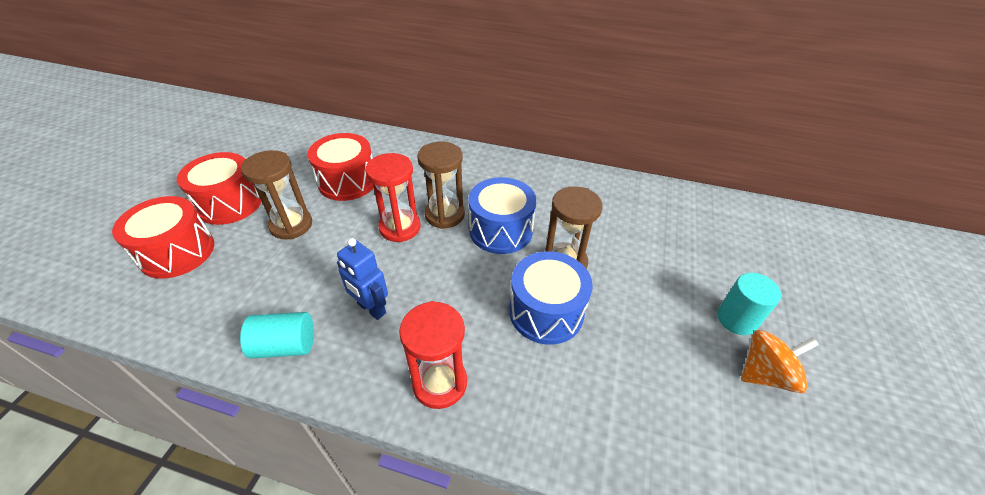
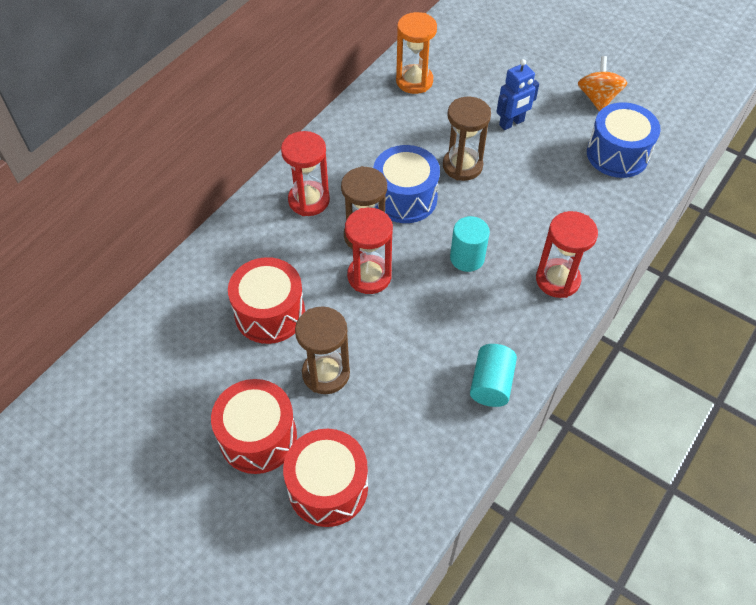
camera: 70 degrees left, 10 degrees up
blue robot [337,238,388,320] -> blue robot moved to [496,59,539,130]
blue drum [509,251,593,345] -> blue drum moved to [587,102,661,178]
turquoise cylinder [717,273,781,335] -> turquoise cylinder moved to [450,216,490,272]
none -> red hourglass [281,131,330,216]
none -> orange hourglass [396,12,437,94]

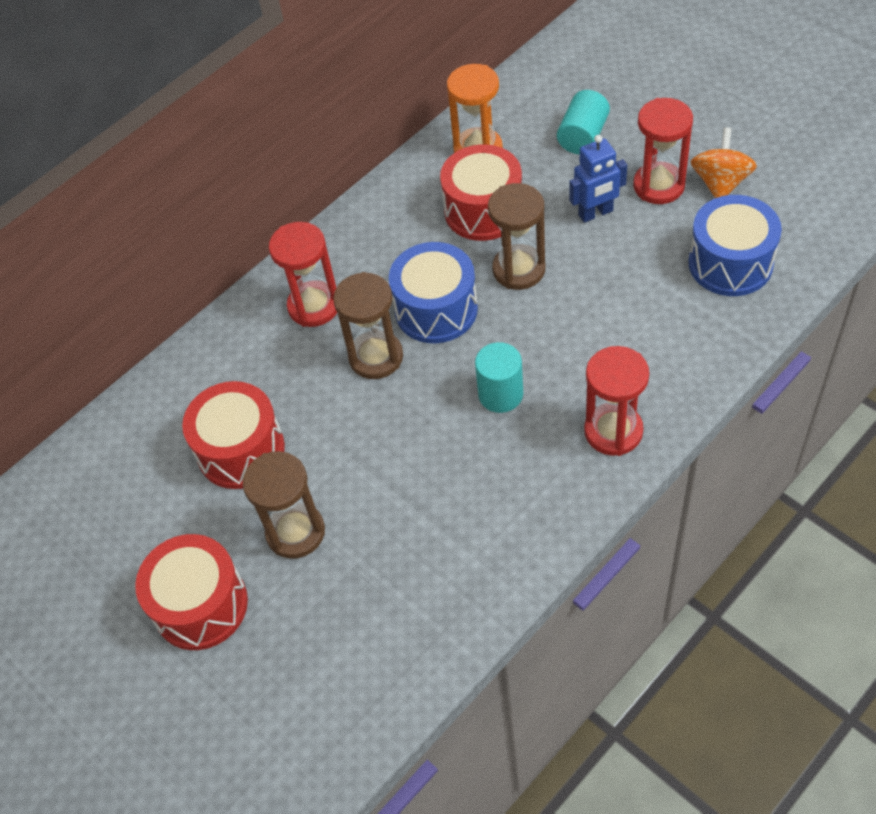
camera: 15 degrees right, 0 degrees up
red drum [283,429,368,527] -> red drum moved to [440,144,522,241]
red hourglass [345,208,393,294] -> red hourglass moved to [633,98,693,204]
turquoise cylinder [470,344,517,407] -> turquoise cylinder moved to [557,90,610,154]

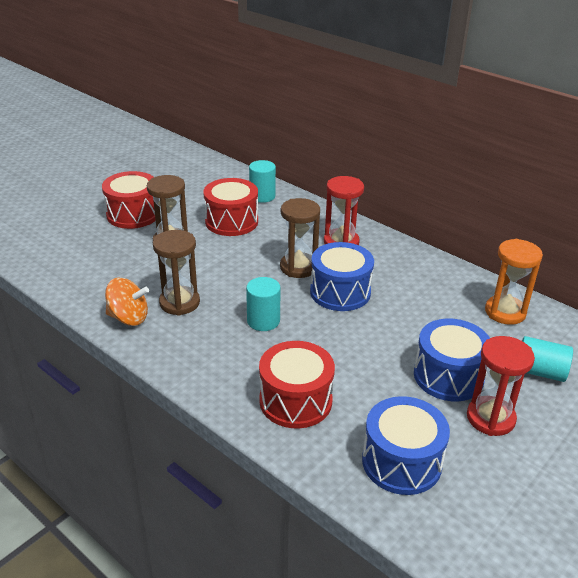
camera: 80 degrees right, 20 degrees down
red drum [440,144,522,241] -> red drum moved to [259,341,335,429]
brown hourglass [488,183,545,290] -> brown hourglass moved to [153,230,200,316]
blue robot [569,135,627,223] -> blue drum [414,319,490,401]
red hourglass [584,346,649,456] -> none
orange spinning top [690,127,757,198] -> orange spinning top moved to [105,278,149,326]
none -> turquoise cylinder [249,160,276,203]

